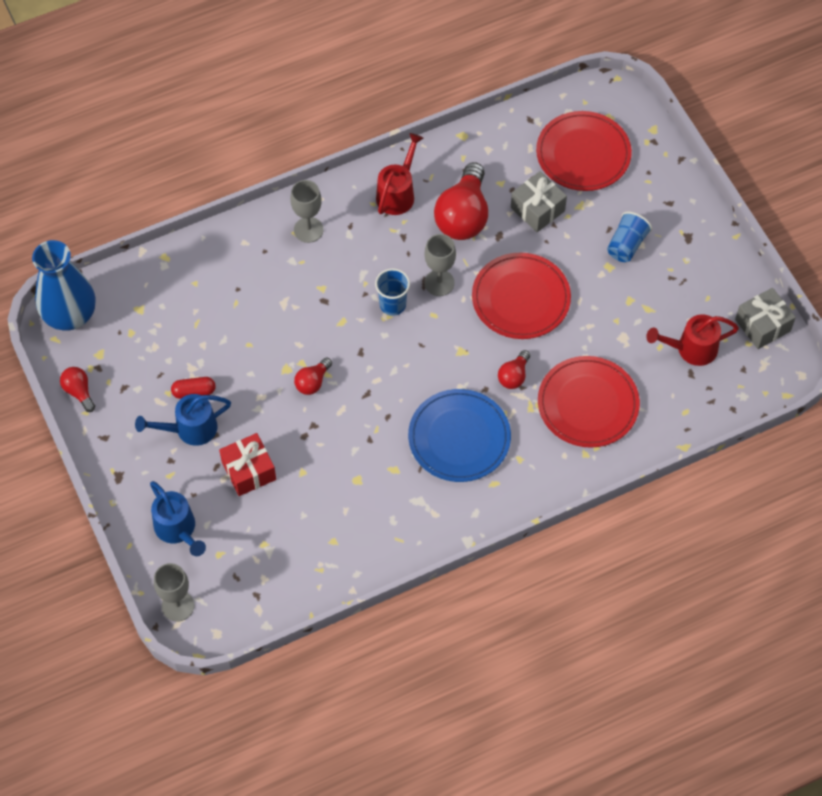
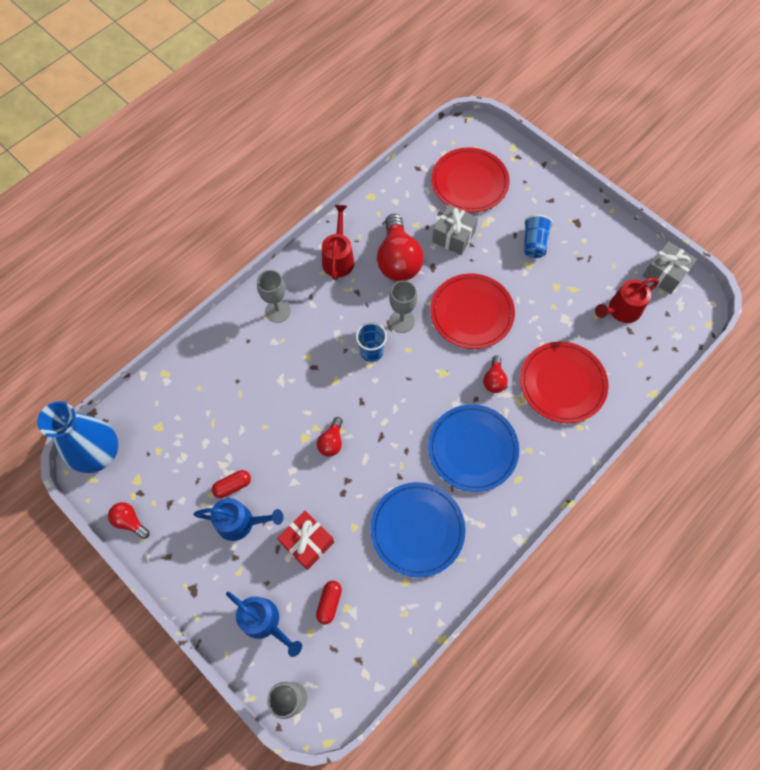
camera: 20 degrees left, 5 degrees up
blue watering can [135,394,231,446] -> blue watering can turned 135 degrees counterclockwise [193,498,284,541]
none -> red capsule [316,581,342,625]
none -> blue plate [371,482,465,577]

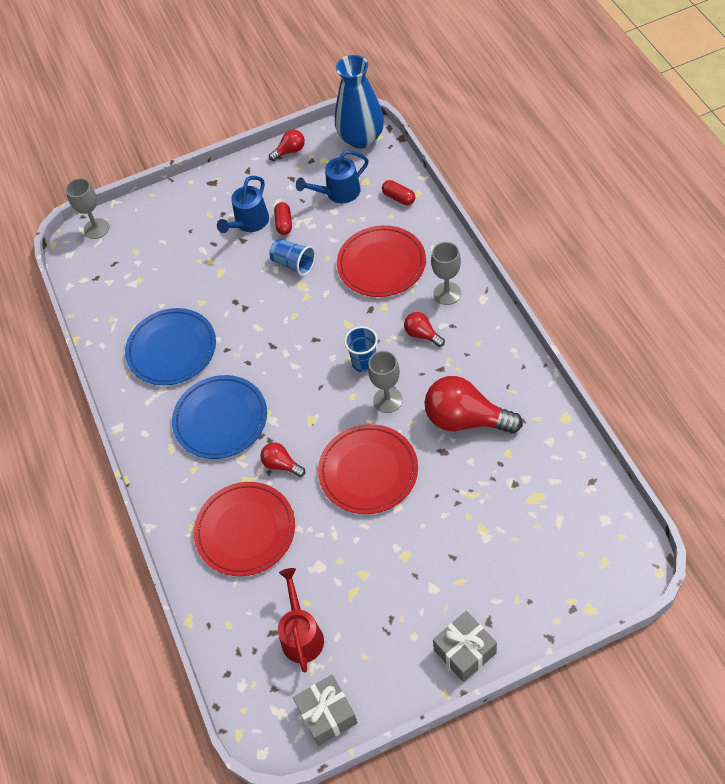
camera: 120 degrees right, 10 degrees down
blue watering can [226,592,302,657] -> blue watering can moved to [296,151,369,203]
red gift [277,511,334,570] -> none
red capsule [316,581,342,625] -> red capsule moved to [382,180,415,205]
red light bulb [317,417,343,457] -> red light bulb moved to [404,312,445,347]
red watering can [322,205,354,280] -> none
red plate [431,147,510,212] -> red plate moved to [337,225,426,297]
grey gift [432,205,478,255] -> grey gift moved to [433,611,497,682]
blue cup [524,215,553,258] -> blue cup moved to [269,239,316,276]

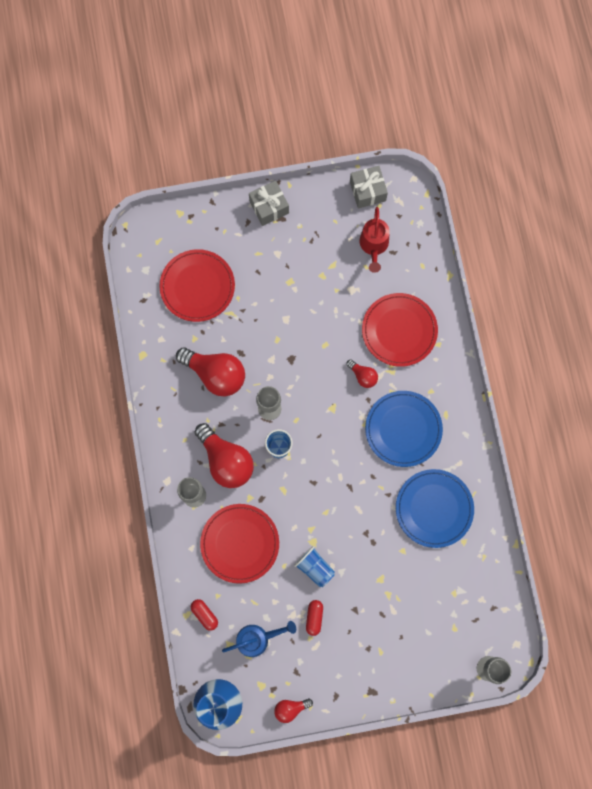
camera: 175 degrees left, 20 degrees up
blue watering can [217,176,269,233] -> none
red plate [318,424,418,514] -> red plate moved to [160,249,235,322]
red light bulb [404,312,445,347] -> red light bulb [195,423,254,488], size x2.03

